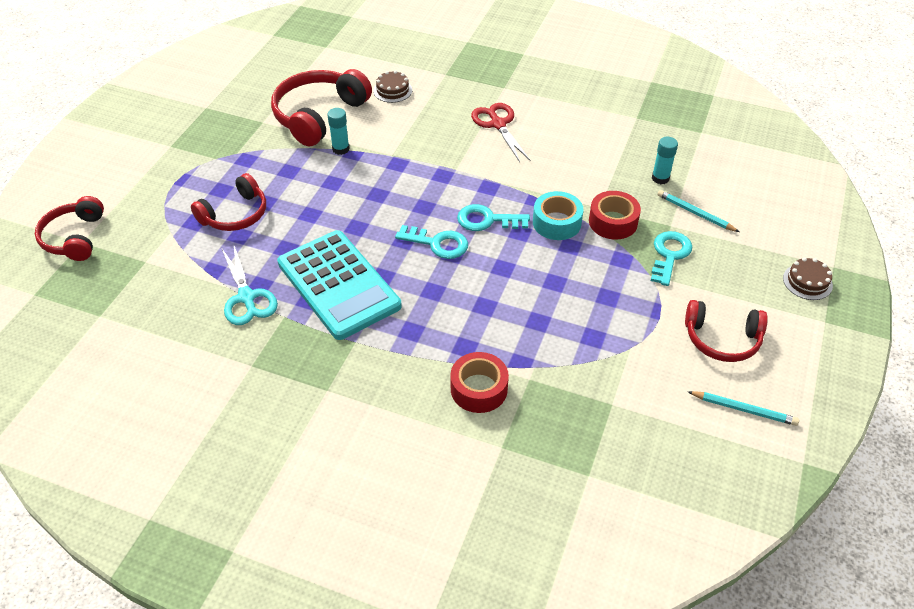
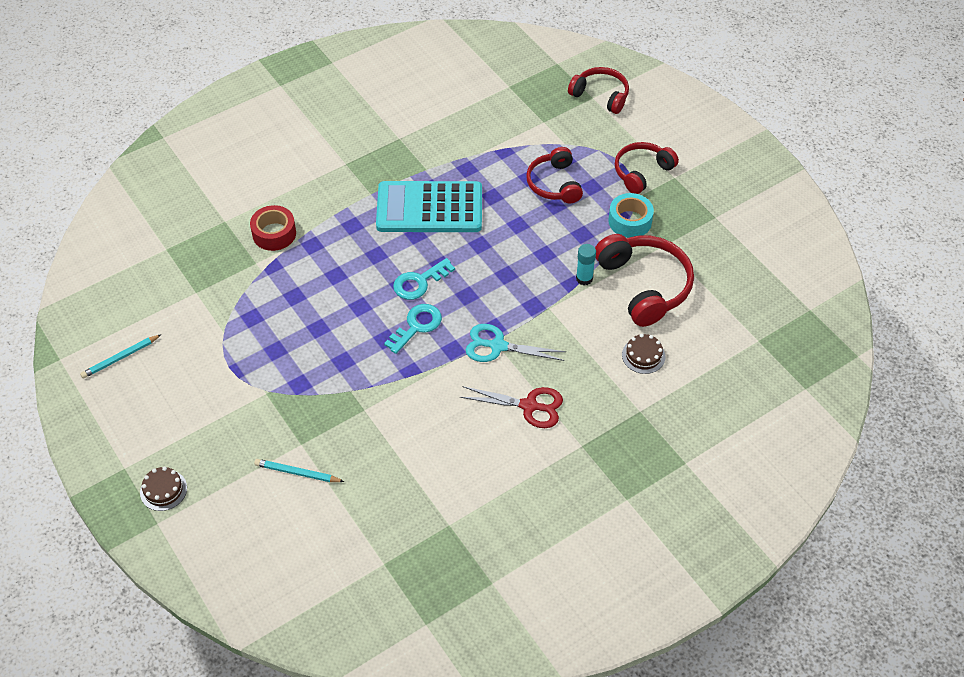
camera: 125 degrees right, 5 degrees up
turquoise scissors [222,246,278,325] -> turquoise scissors moved to [466,324,566,362]
turquoise tape [533,191,583,240] -> turquoise tape moved to [609,193,654,238]
red tape [589,191,641,240] -> none
turquoise key [651,231,692,286] -> none
turquoise glue stick [652,137,678,184] -> none
turquoise pencil [657,190,739,232] -> turquoise pencil turned 150 degrees counterclockwise [254,459,344,482]
red headphones [685,300,768,362] -> red headphones moved to [615,142,679,194]

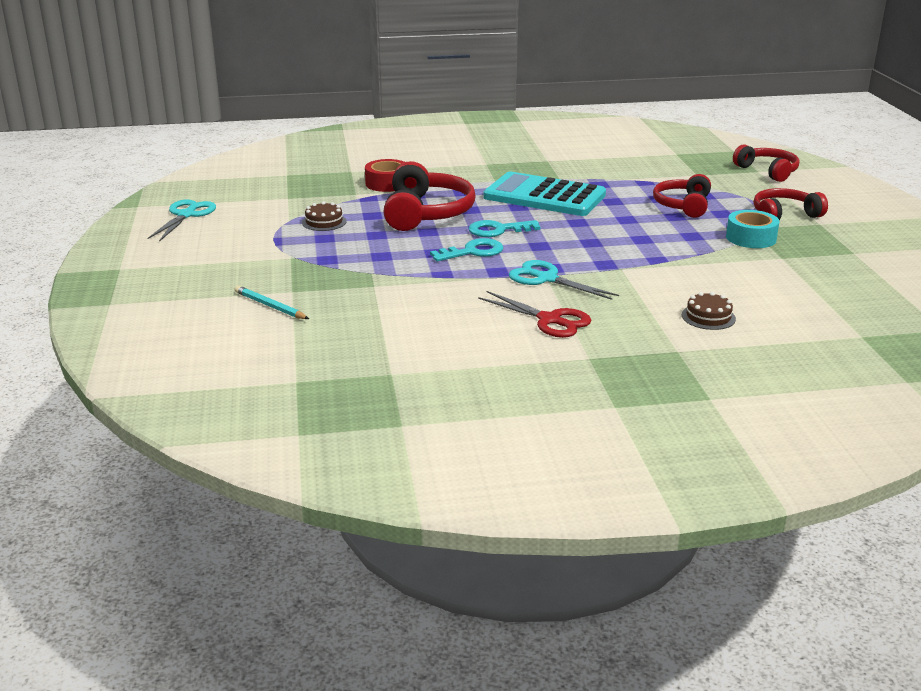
camera: 25 degrees right, 25 degrees down
turquoise pencil [80,334,162,379] -> turquoise scissors [147,199,216,242]
brown cake [140,467,187,511] -> brown cake moved to [302,201,347,231]
turquoise glue stick [576,244,596,285] -> none
red headphones [595,234,694,327] -> red headphones moved to [383,161,476,231]

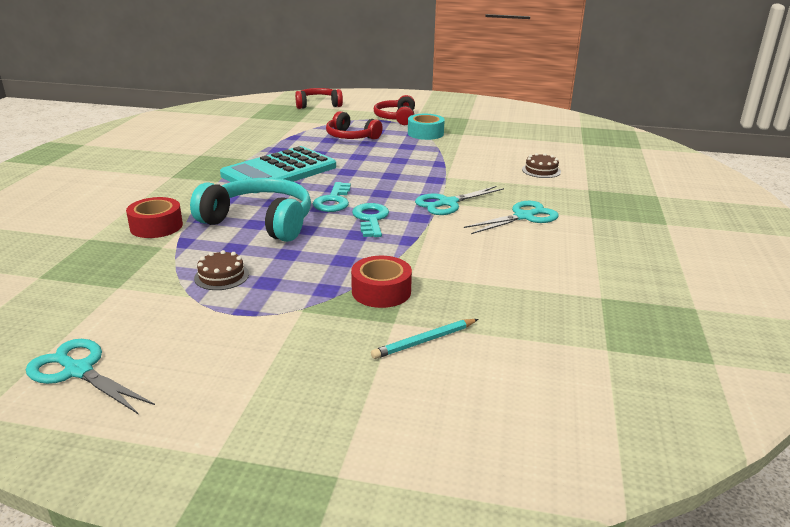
camera: 70 degrees left, 0 degrees up
red headphones [383,161,476,231] -> turquoise headphones [190,178,311,242]
red scissors [478,291,592,338] -> turquoise scissors [464,201,559,234]
none -> red tape [351,256,412,308]

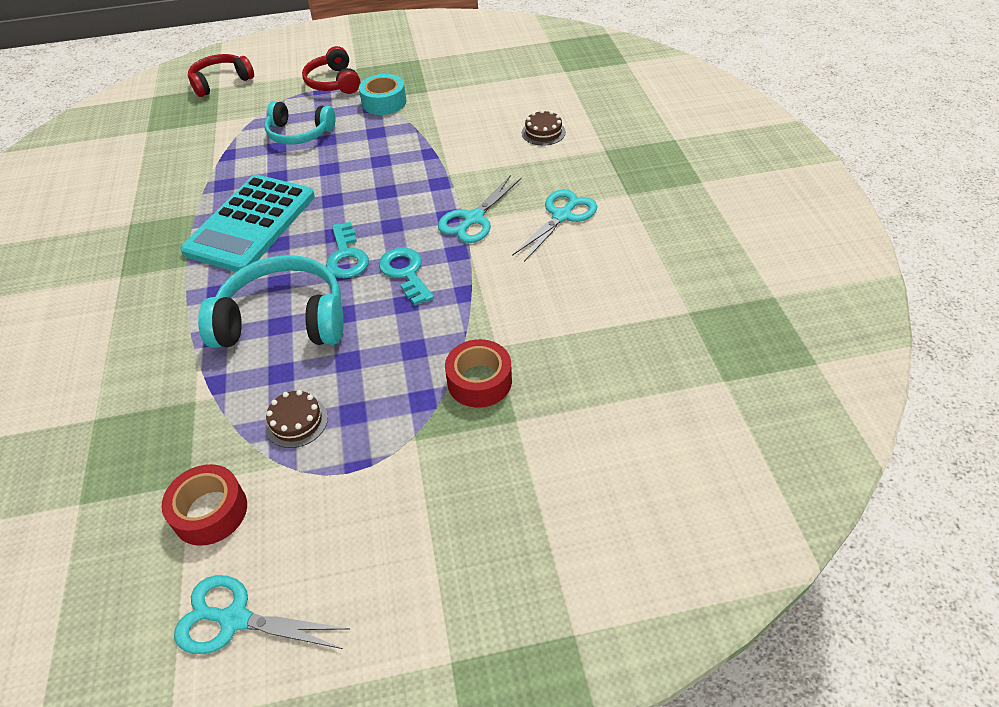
camera: 20 degrees left, 20 degrees up
red tape [126,197,183,238] -> red tape moved to [161,464,247,546]
red headphones [326,111,383,140] -> turquoise headphones [264,101,336,145]
turquoise pencil [371,319,478,359] -> none

